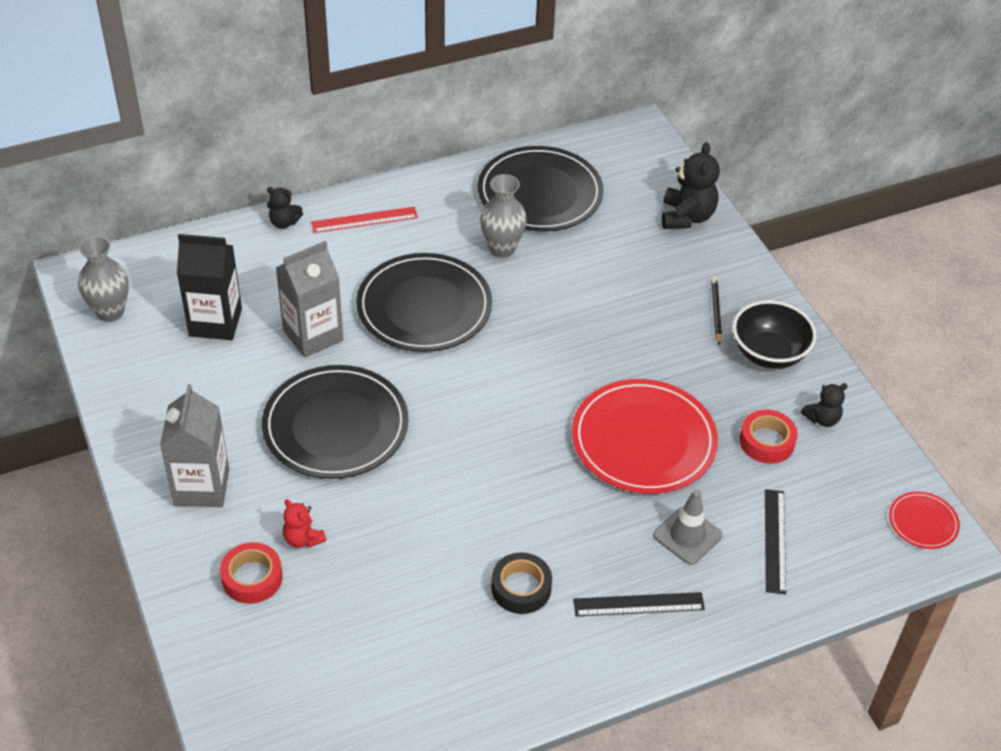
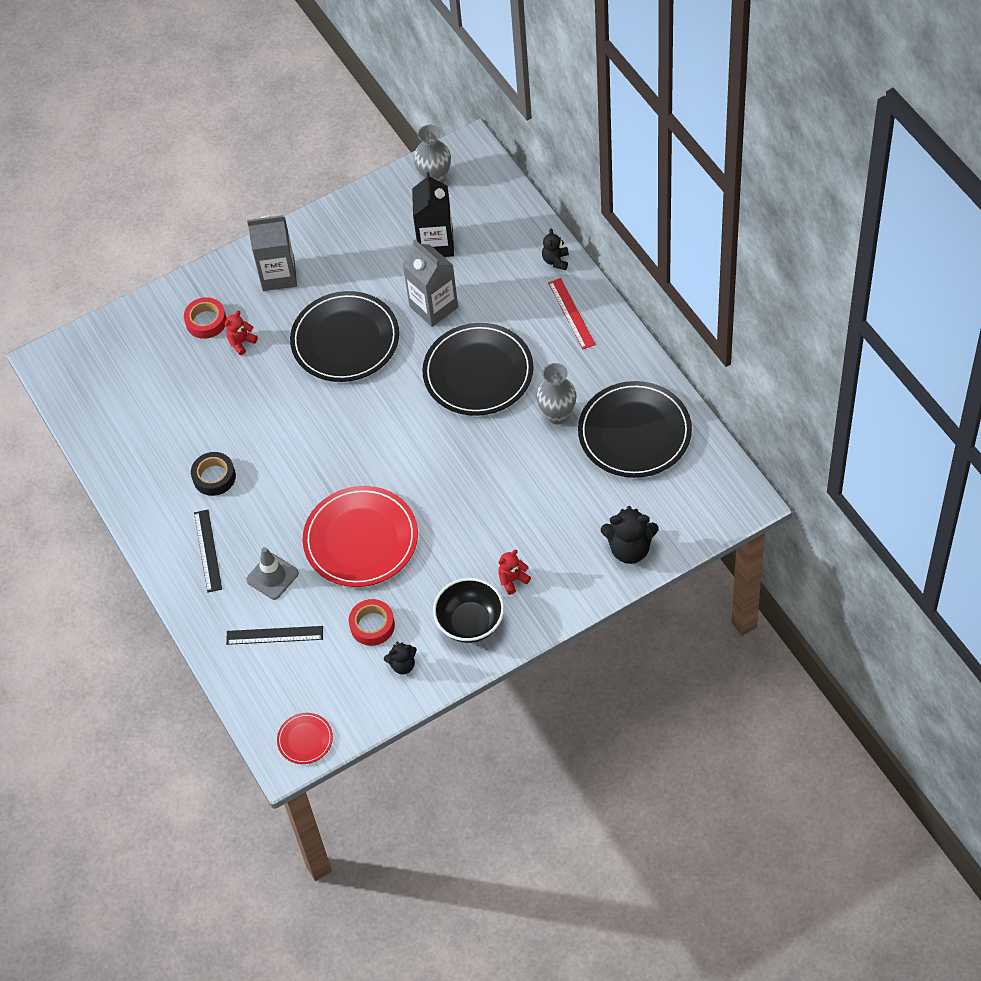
camera: 90 degrees right, 10 degrees up
black pencil [711,277,722,345] -> red teddy bear [498,550,531,595]
black teddy bear [801,383,848,427] -> black teddy bear turned 75 degrees counterclockwise [384,642,417,675]

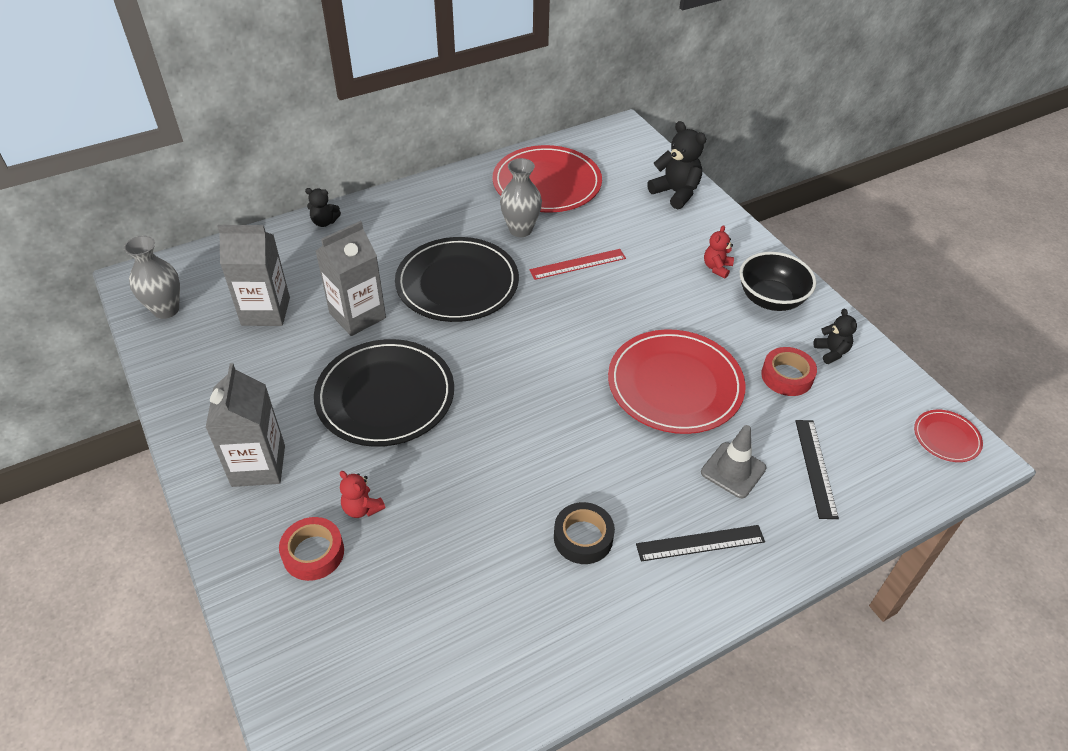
camera: 95 degrees left, 10 degrees down
black carton [412,172,454,257] -> grey carton [217,225,290,326]
red teddy bear [498,550,531,595] -> red teddy bear turned 60 degrees clockwise [704,225,734,279]
red ruler [548,278,596,349] -> red ruler moved to [529,249,626,280]
black plate [578,381,692,478] -> red plate [493,145,602,213]
black teddy bear [601,506,659,564] -> black teddy bear turned 45 degrees counterclockwise [647,121,706,209]

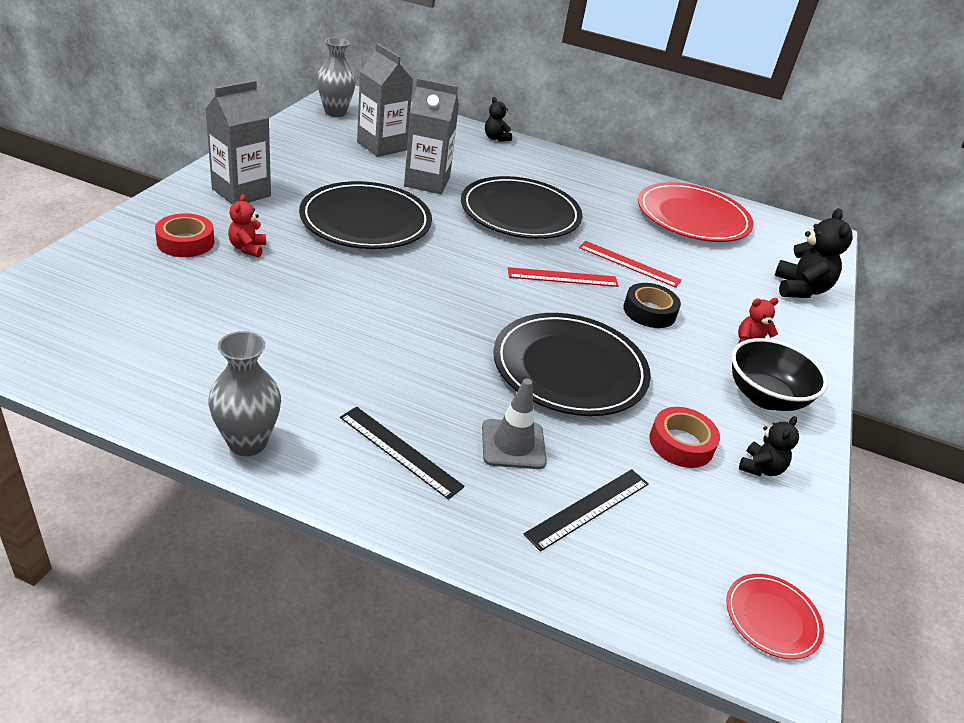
camera: 45 degrees right, 10 degrees down
grey vase [500,158,542,237] -> grey vase moved to [208,331,281,456]
black tape [554,502,615,564] -> black tape moved to [623,283,681,328]
red plate [608,329,746,434] -> black plate [493,313,651,416]
none -> red ruler [508,267,619,287]

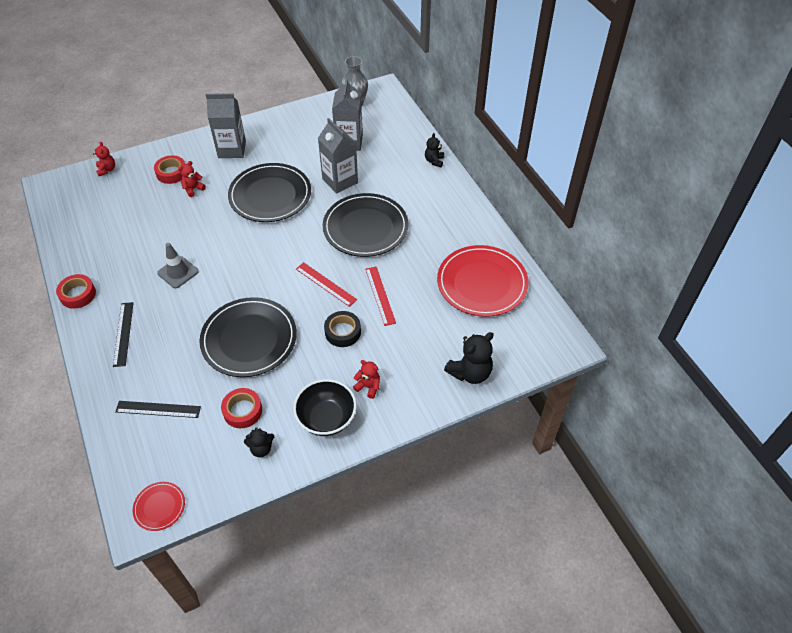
camera: 50 degrees right, 15 degrees up
grey vase [208,331,281,456] -> red tape [56,274,96,309]
grey traffic cone [482,379,547,469] -> grey traffic cone moved to [157,243,199,288]
none -> red teddy bear [93,142,115,176]

